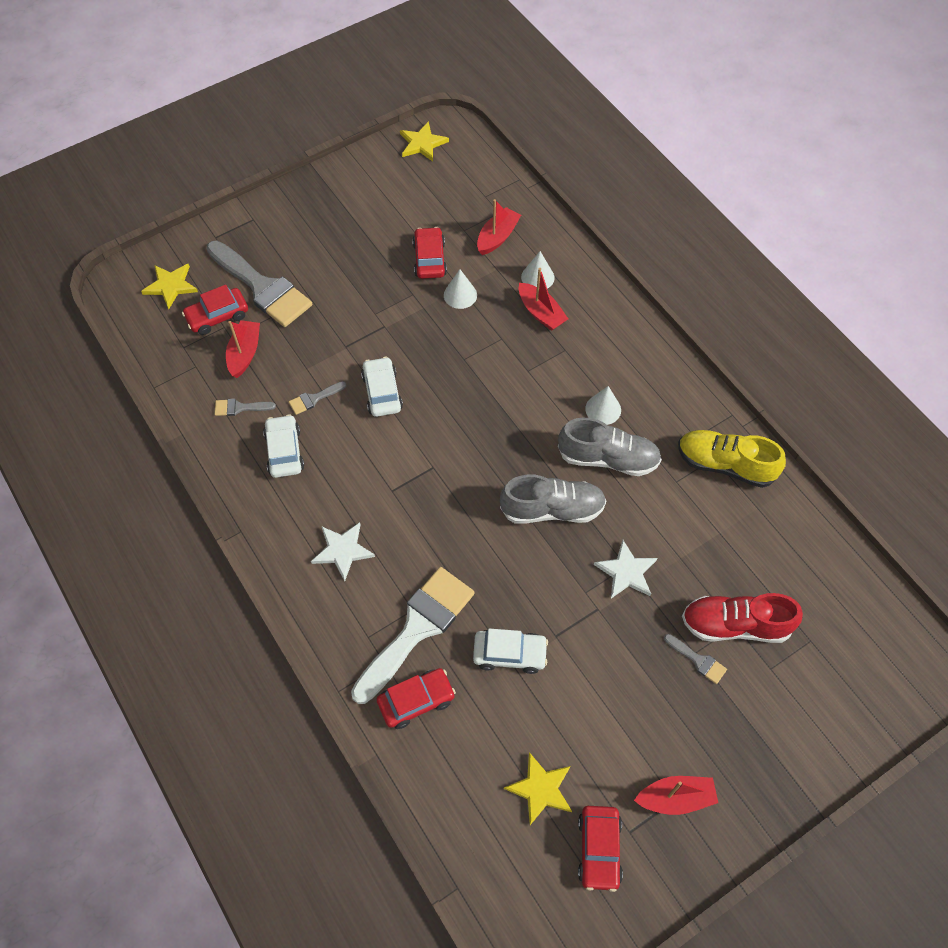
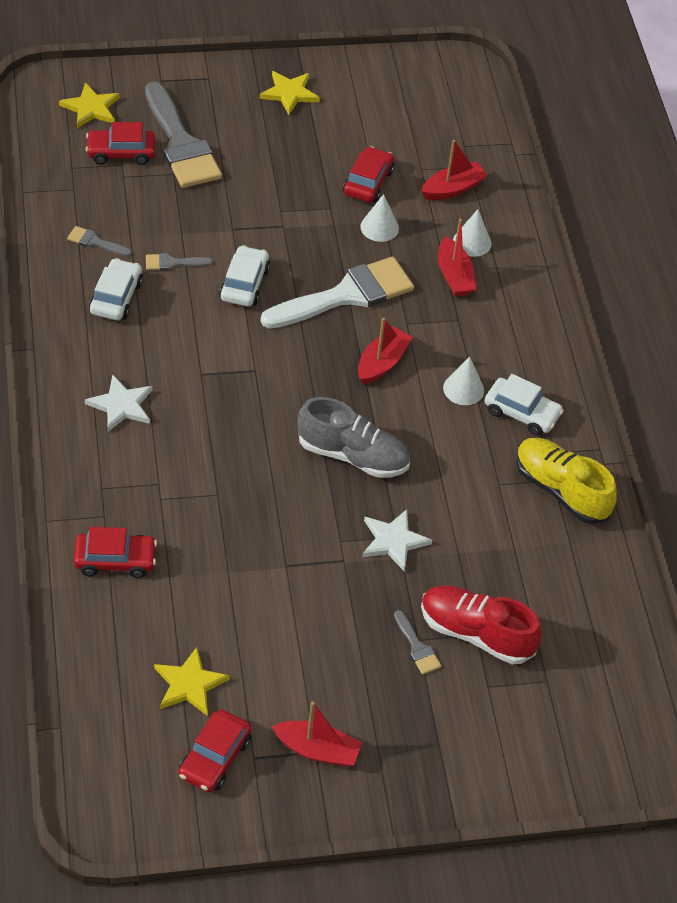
camera: 20 degrees right, 10 degrees down
red boat [226,320,260,378] -> red boat moved to [358,318,413,384]
white brush [351,567,475,704] -> white brush moved to [260,257,414,329]
yellow star [400,121,449,162] -> yellow star moved to [259,71,320,115]
white car [473,629,548,674] -> white car moved to [485,374,564,436]
grey shoe [558,418,662,476] -> none

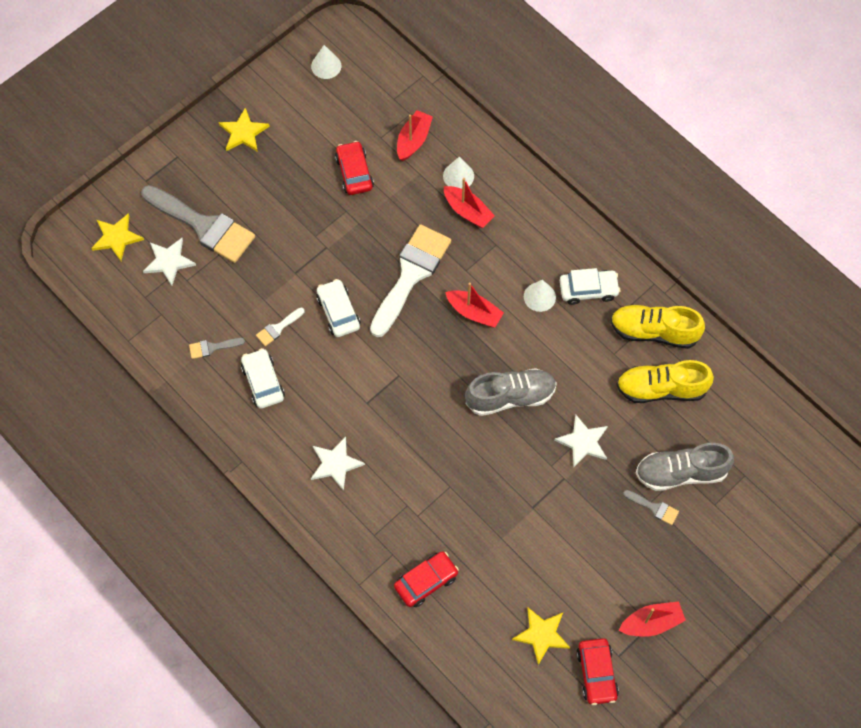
camera: 30 degrees left, 15 degrees up
red car [86,122,155,165] -> white star [143,238,196,286]
grey brush [146,253,213,271] -> white brush [256,308,305,346]
red boat [358,318,413,384] -> red boat turned 120 degrees clockwise [445,283,504,328]
white cone [360,194,399,242] -> white cone moved to [311,45,341,79]
red shoe [421,586,542,664] -> grey shoe [636,443,734,491]
none -> yellow shoe [616,360,714,403]

